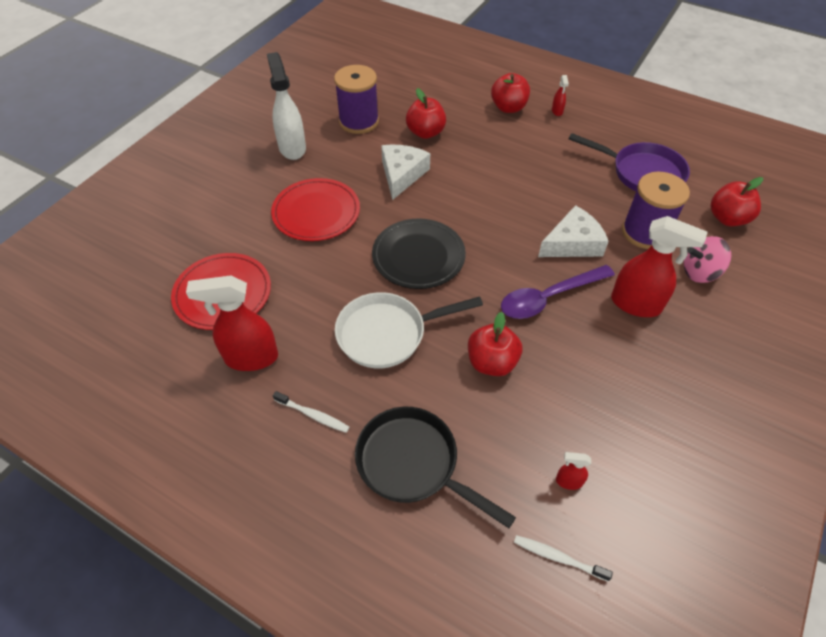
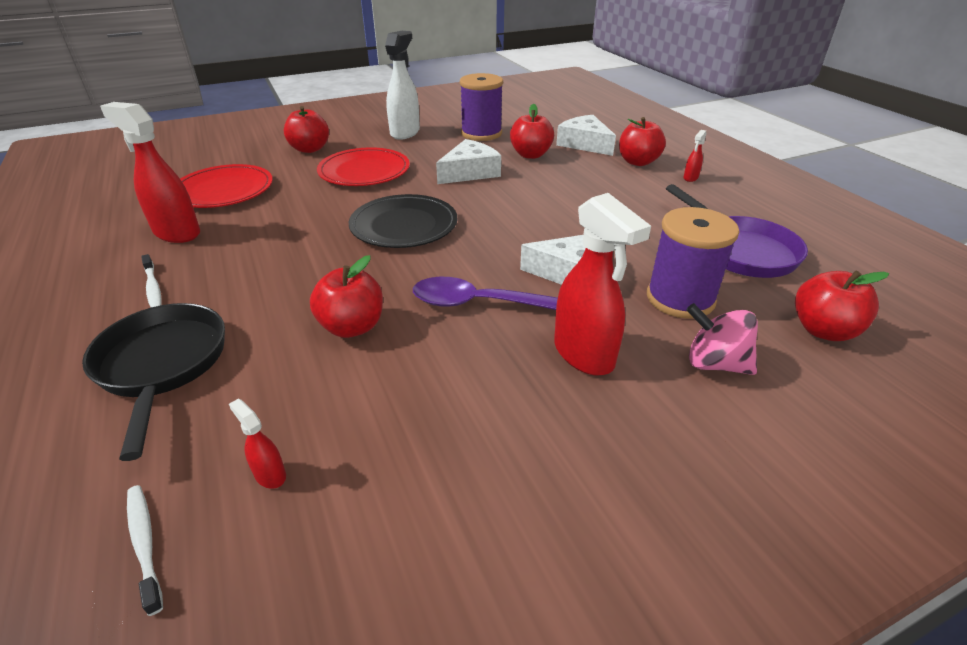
camera: 35 degrees right, 15 degrees down
white pan [335,292,483,368] -> none
none -> red apple [284,106,329,153]
none -> white cheese [556,115,616,156]

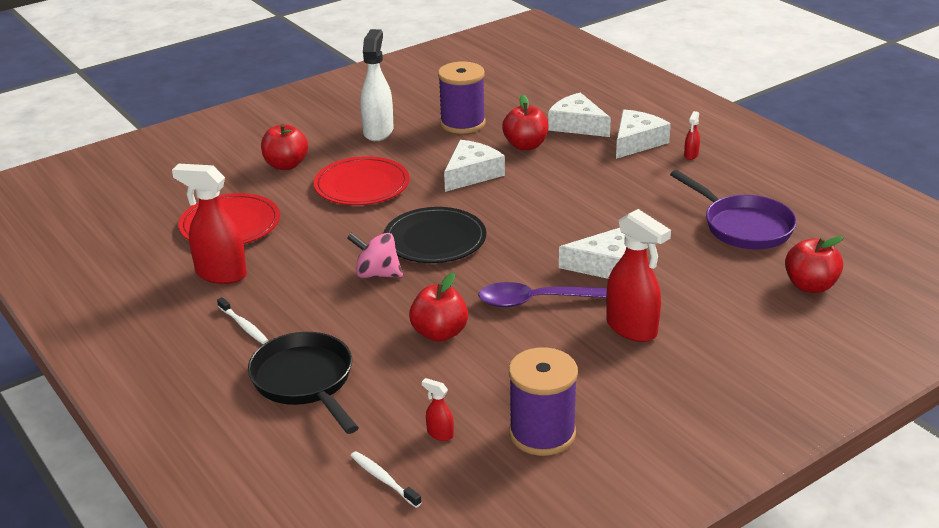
camera: 10 degrees left, 5 degrees down
red apple [619,117,666,166] -> white cheese [616,109,671,159]
purple spool [647,207,739,319] -> purple spool moved to [509,347,578,456]
pink spinning top [686,303,758,375] -> pink spinning top moved to [347,233,403,278]

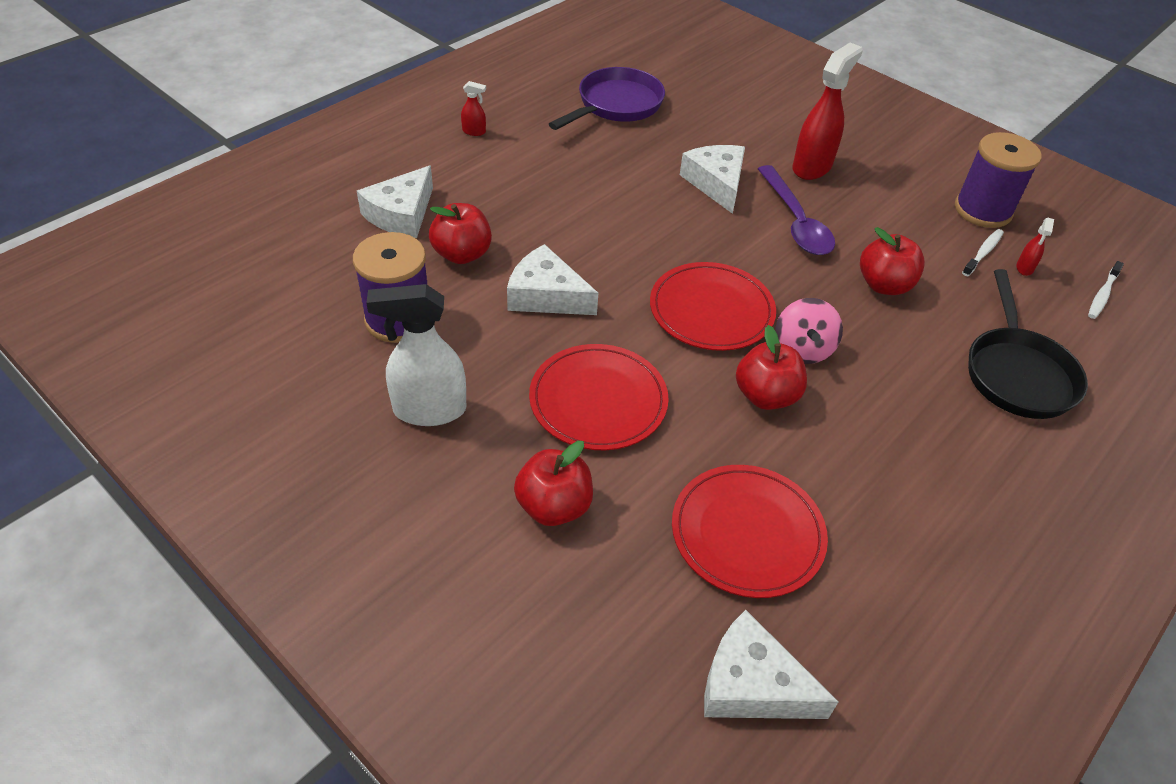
camera: 105 degrees left, 15 degrees up
red spray bottle [172,164,247,284] -> none
white toothbrush [217,297,269,344] -> white toothbrush moved to [962,229,1004,276]
black pan [248,332,359,434] -> black pan turned 45 degrees counterclockwise [968,269,1088,419]
black plate [383,207,486,263] -> red plate [650,262,776,351]
white cheese [616,109,671,159] -> white cheese moved to [704,610,838,719]
red apple [785,236,844,293] -> red apple moved to [736,325,807,410]

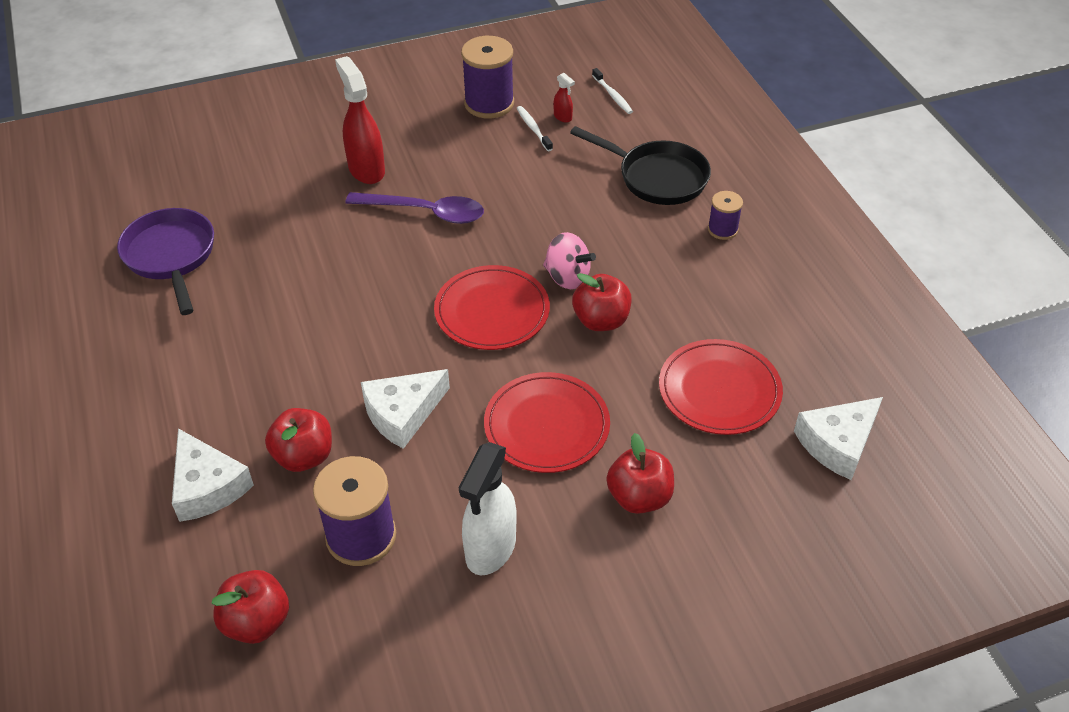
camera: 60 degrees left, 0 degrees up
red spray bottle [461,81,486,136] -> none
white cheese [680,145,745,214] -> none
red apple [860,227,925,295] -> red apple moved to [211,570,289,644]
none -> purple spool [708,191,743,240]

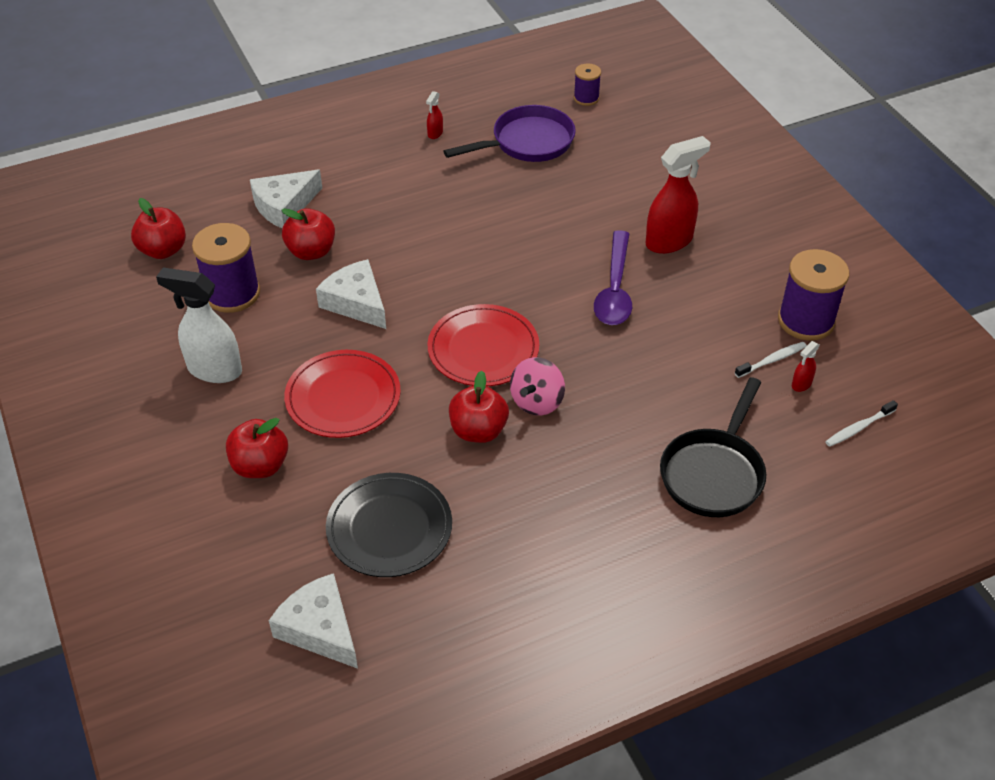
camera: 85 degrees right, 0 degrees up
red plate [659,339,783,435] -> black plate [326,473,452,577]
purple spool [708,191,743,240] -> purple spool moved to [574,63,601,106]
none -> red spray bottle [426,91,443,139]

